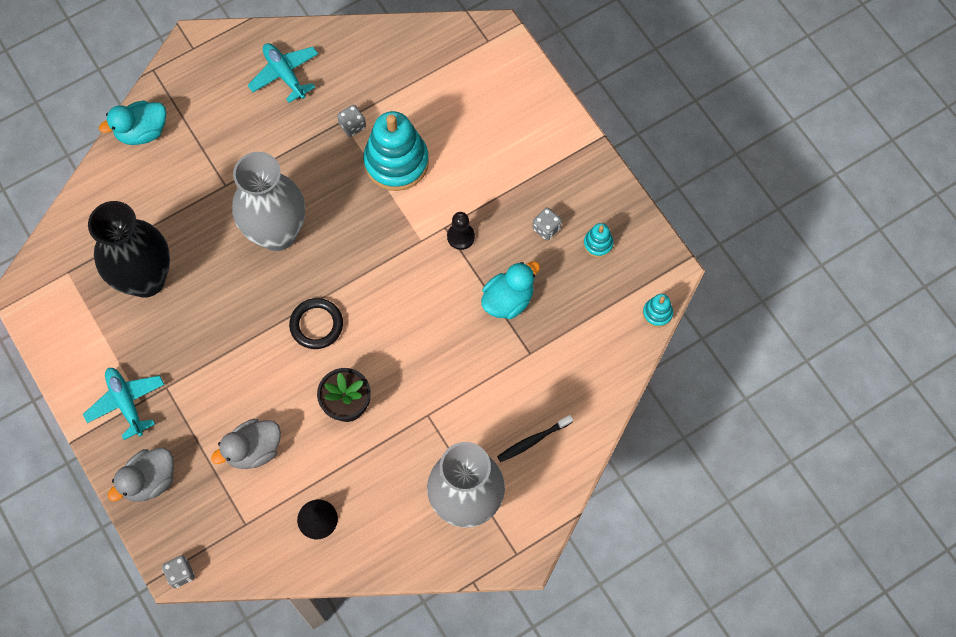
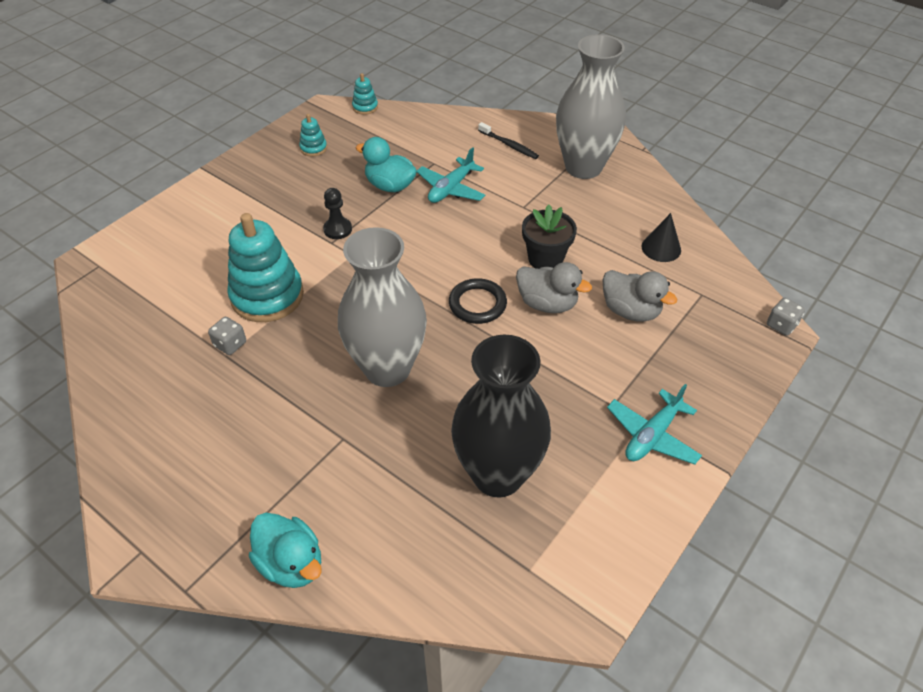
camera: 110 degrees left, 20 degrees down
grey duck [108,448,174,502] -> grey duck moved to [516,262,592,313]
turquoise plane [248,43,318,103] -> turquoise plane moved to [417,147,485,203]
grey dice [532,207,562,240] -> none

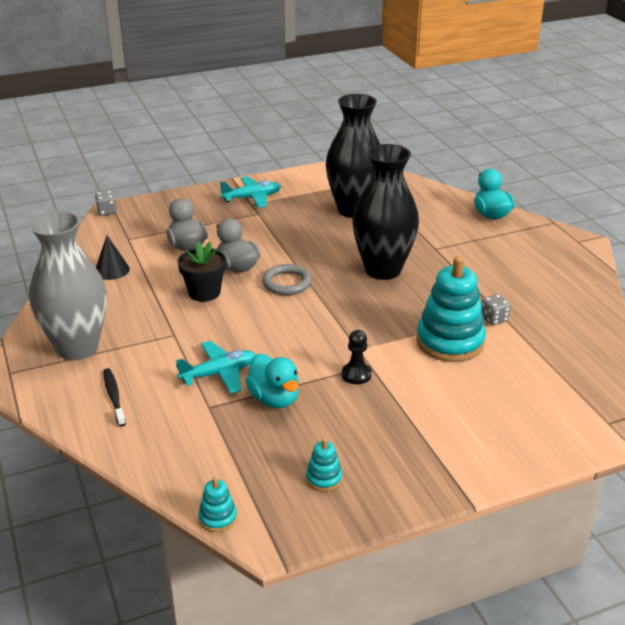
camera: 150 degrees left, 15 degrees down
grey vase [338,227,427,387] -> black vase [352,144,419,280]
black ring [449,278,507,324] -> grey ring [262,264,312,295]

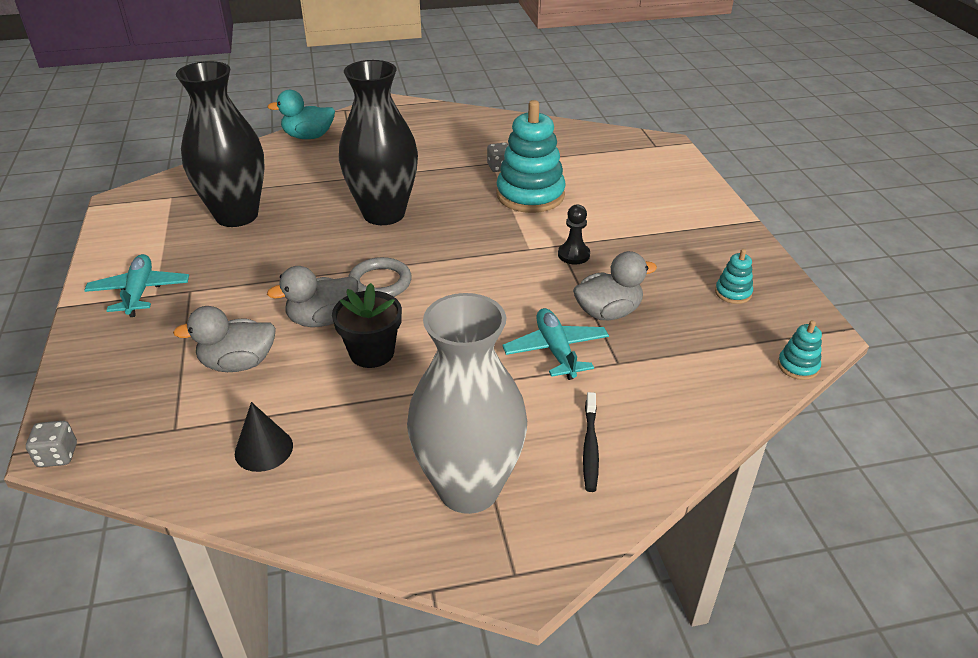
camera: 80 degrees left, 5 degrees up
black toothbrush [103,368,126,427] -> black toothbrush turned 75 degrees counterclockwise [583,392,599,492]
turquoise duck [245,354,299,408] -> grey duck [573,251,657,320]

